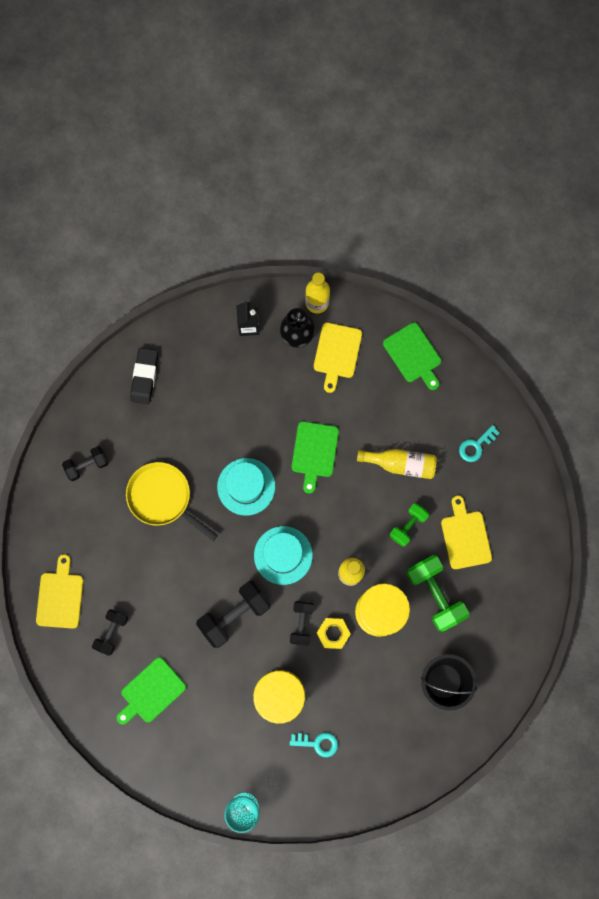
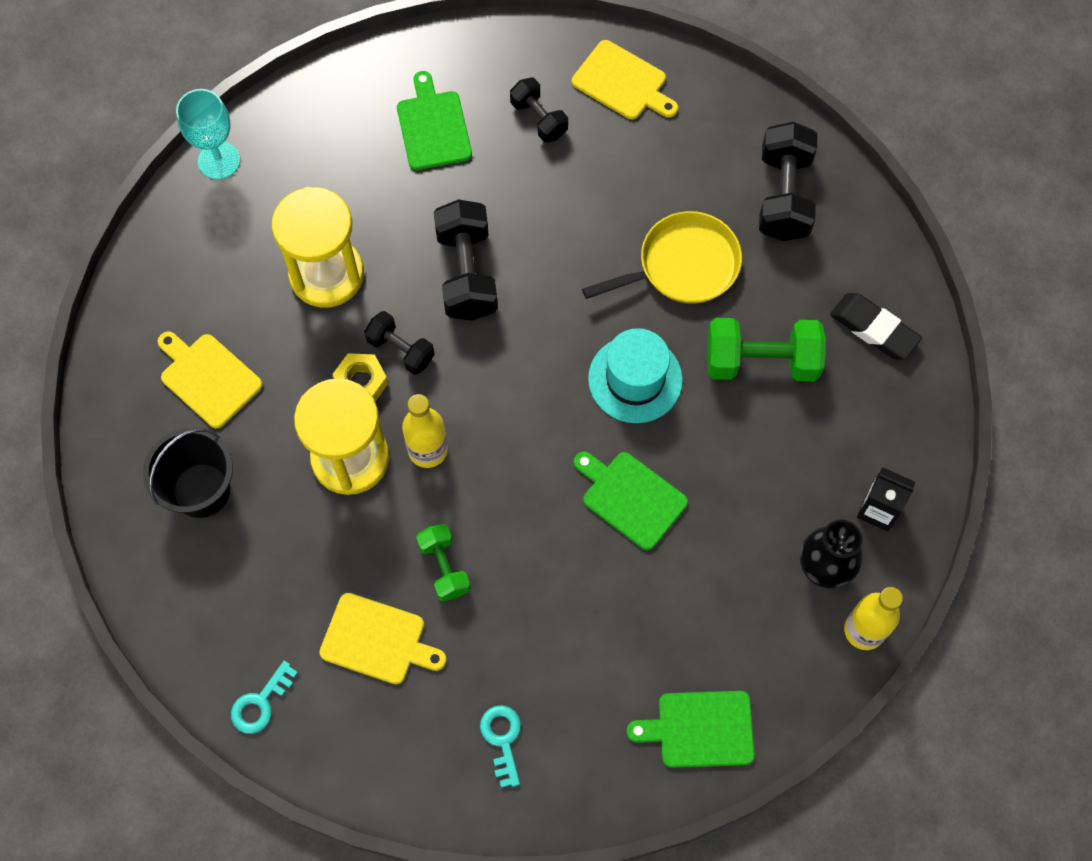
camera: 120 degrees right, 10 degrees down
black dumbbell [62,446,108,481] -> black dumbbell [759,122,818,241], size x1.66
turquoise hat [254,526,313,585] -> none
turquoise key [290,732,338,757] -> turquoise key moved to [231,661,298,734]
yellow cutting board [314,323,362,393] -> yellow cutting board moved to [158,331,263,429]
yellow bottle [357,449,437,479] -> none
green dumbbell [406,555,469,632] -> green dumbbell moved to [707,318,826,382]

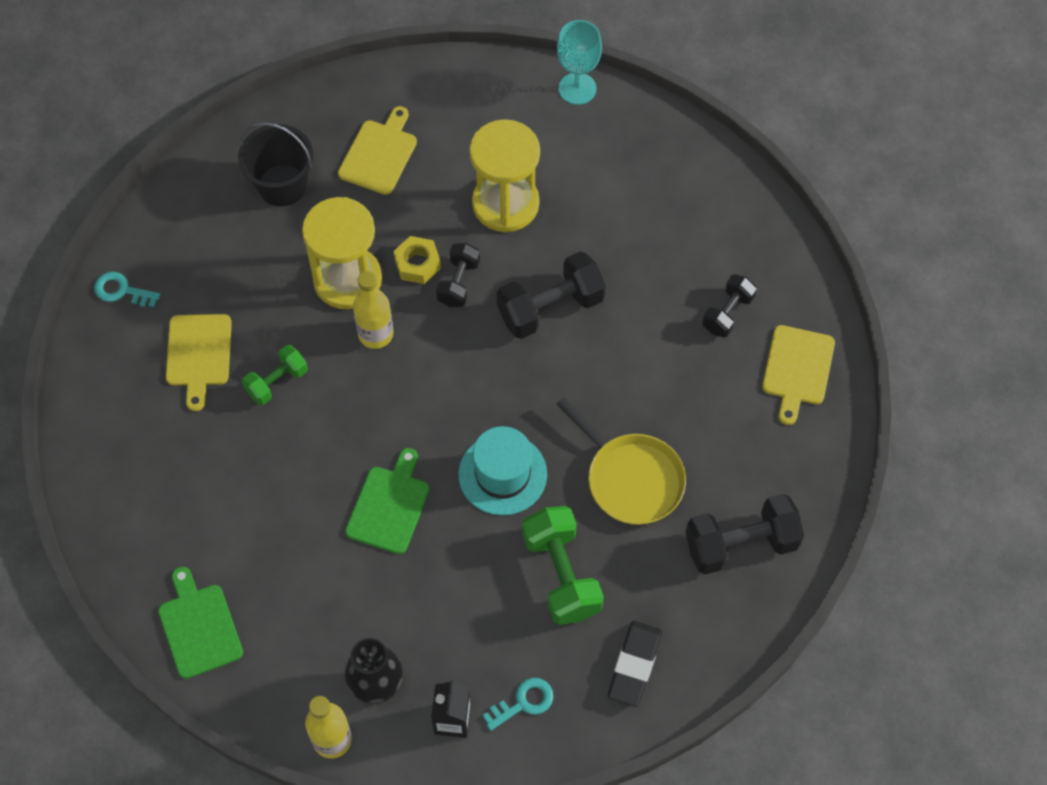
camera: 70 degrees right, 5 degrees down
green cutting board [397,71,472,170] -> none
turquoise key [480,705,521,788] -> turquoise key moved to [482,678,554,731]

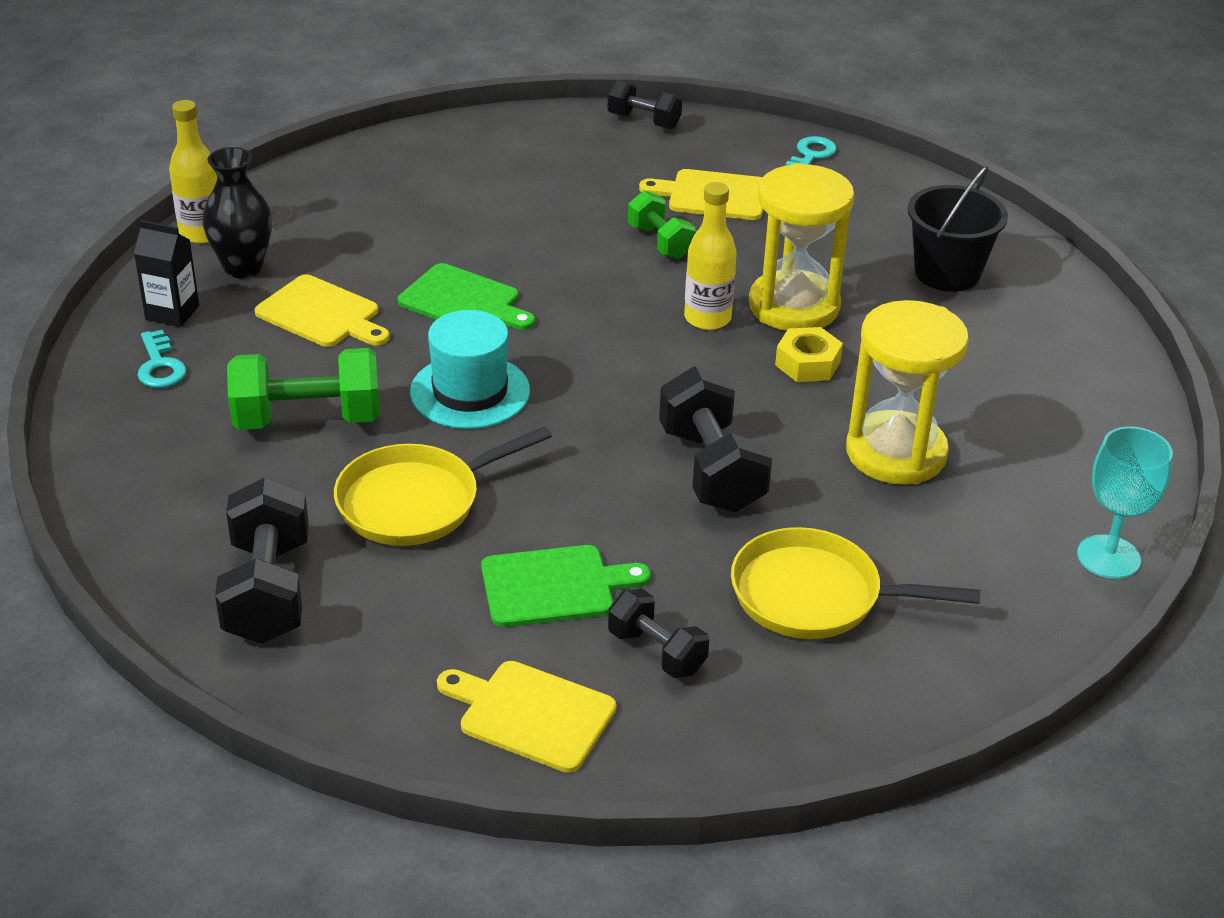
camera: 100 degrees right, 25 degrees down
green cutting board [158,567,243,679] -> green cutting board moved to [481,545,651,627]
yellow cutting board [338,106,417,195] -> yellow cutting board moved to [255,274,390,347]
black dumbbell [436,243,480,307] -> black dumbbell moved to [607,80,682,129]
black eraser [608,621,662,707] -> none
none -> yellow pan [731,527,981,639]

